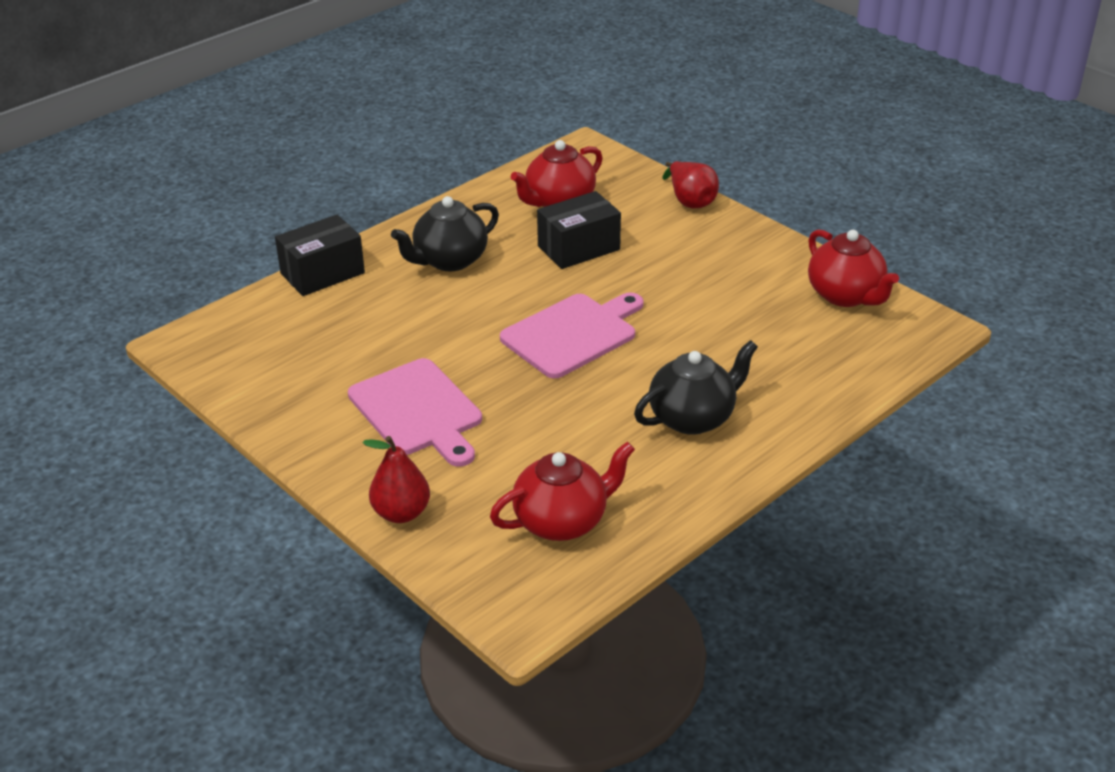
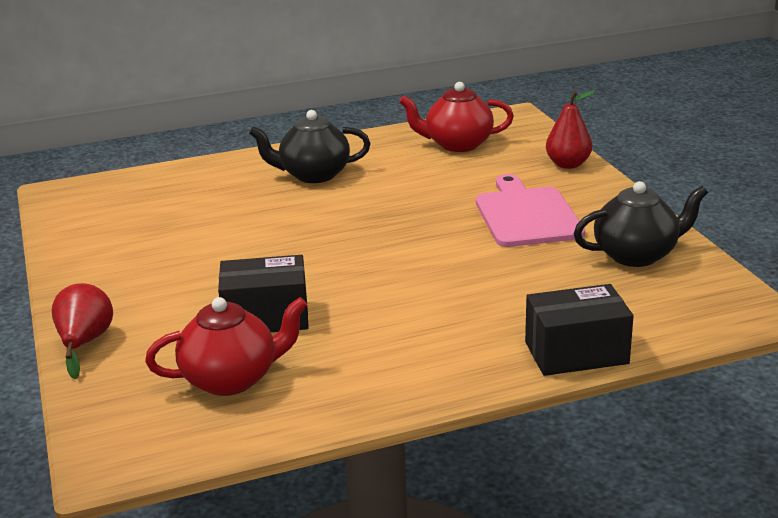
camera: 155 degrees left, 10 degrees down
black teapot [391,196,499,271] -> black teapot moved to [574,181,708,267]
pink cutting board [500,293,644,378] -> none
red teapot [808,230,899,307] -> none

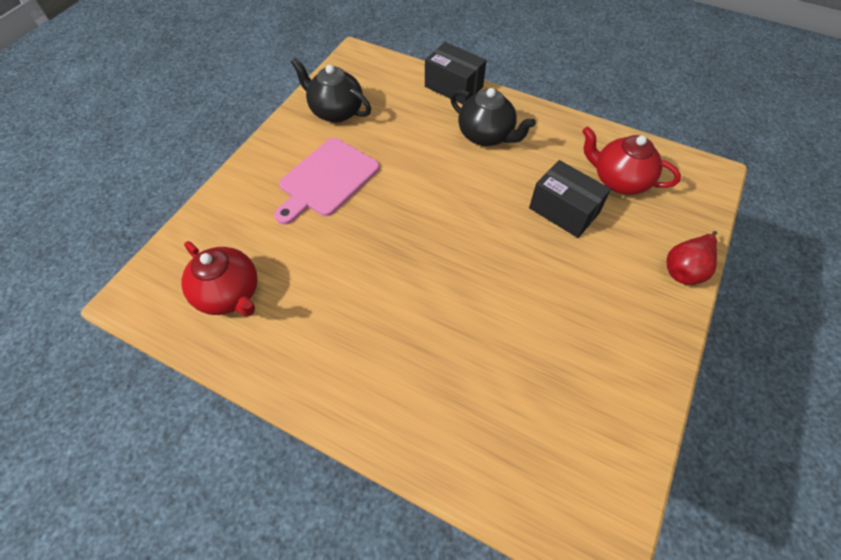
camera: 135 degrees left, 30 degrees up
black teapot [249,110,371,183] -> black teapot moved to [450,88,536,146]
red pear [546,90,595,169] -> none

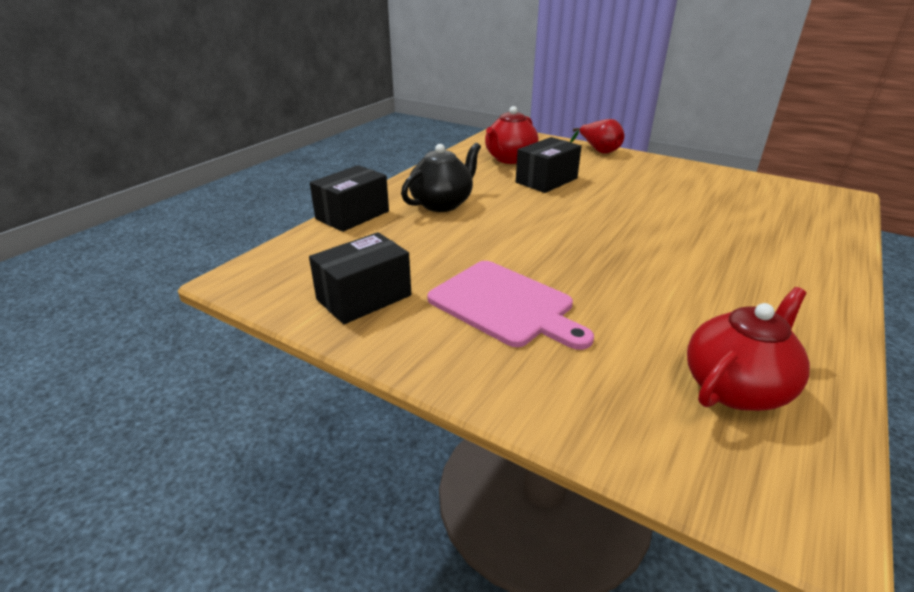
camera: 85 degrees left, 25 degrees down
black teapot [291,58,371,123] -> black box [309,232,411,324]

